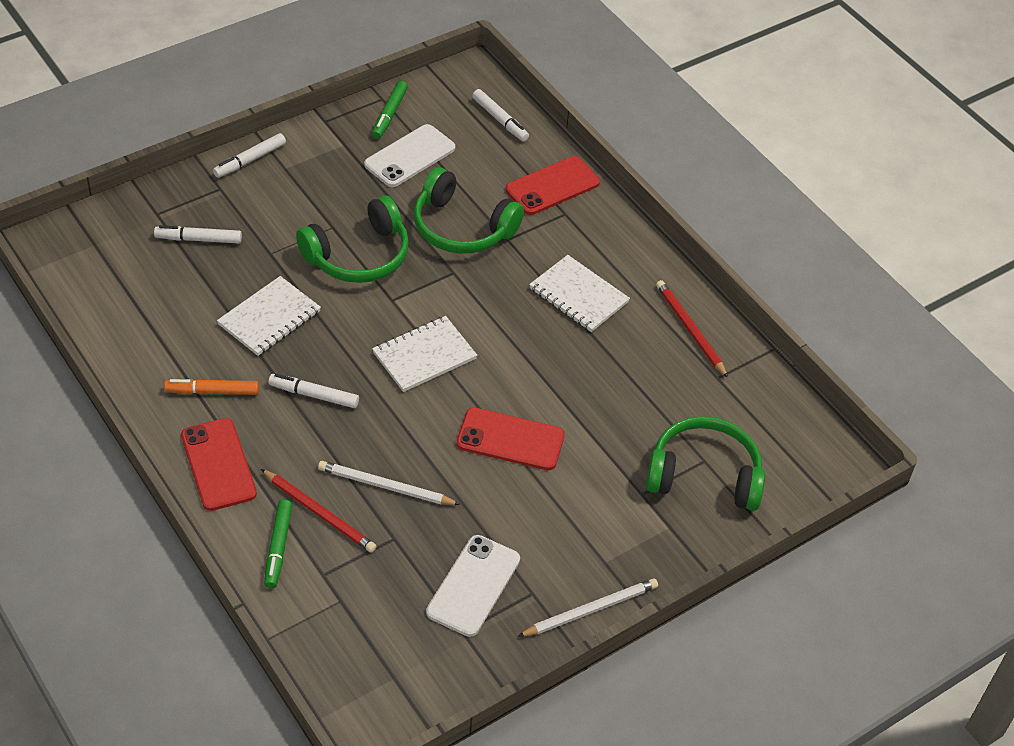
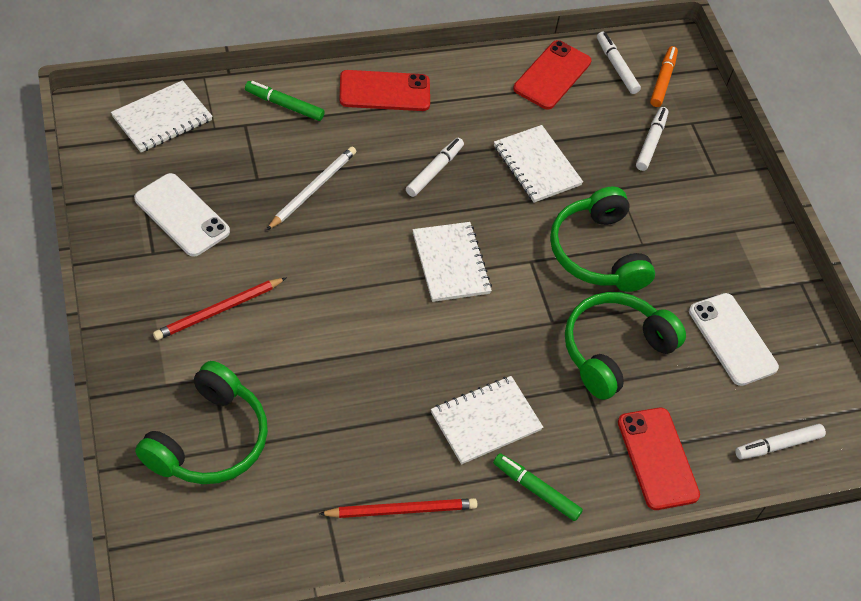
camera: 105 degrees right, 5 degrees up
orange marker [164,379,259,395] -> orange marker moved to [650,46,678,107]
white marker [213,133,286,178] -> white marker moved to [597,32,641,94]
red pencil [261,469,376,553] -> red pencil moved to [153,278,286,340]
green marker [372,81,408,139] -> green marker moved to [493,453,583,521]
red phone [456,407,565,470] -> red phone moved to [513,40,591,110]
white pencil [517,578,658,637] -> none
none -> white notebook [111,80,213,152]

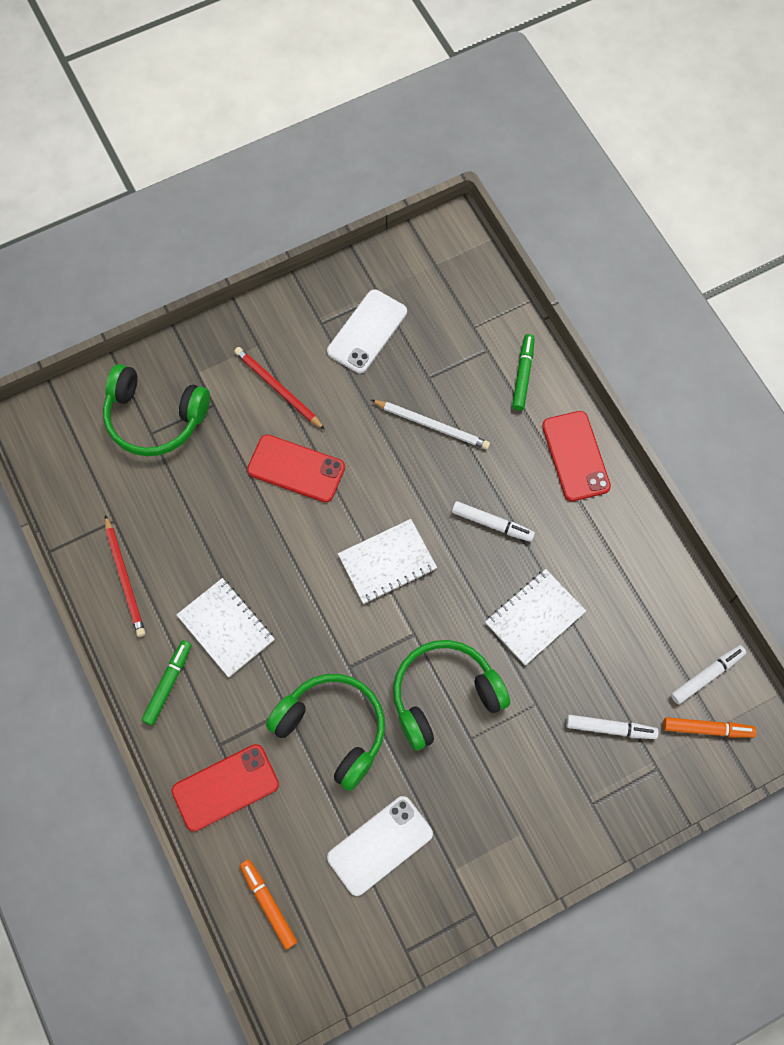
camera: 85 degrees right, 15 degrees up
white notebook [111,80,213,152] -> none
red phone [513,40,591,110] -> red phone moved to [247,434,345,503]
white marker [735,424,826,459] -> orange marker [240,859,297,950]

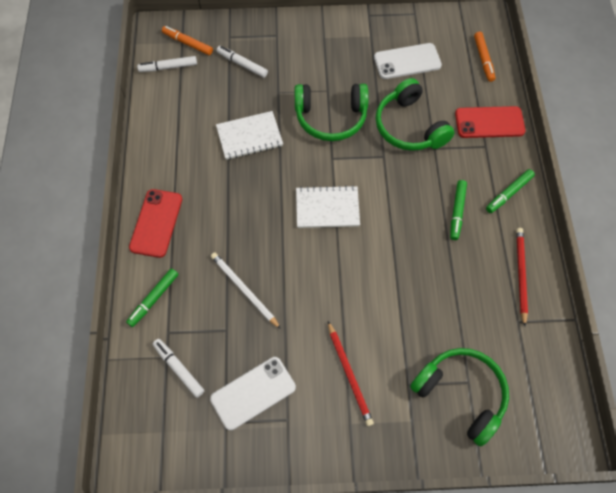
camera: 155 degrees left, 5 degrees down
white notebook [176,578,274,677] -> green marker [450,180,467,240]
red phone [247,434,345,503] -> none
white marker [452,501,535,542] -> white marker moved to [153,339,204,398]

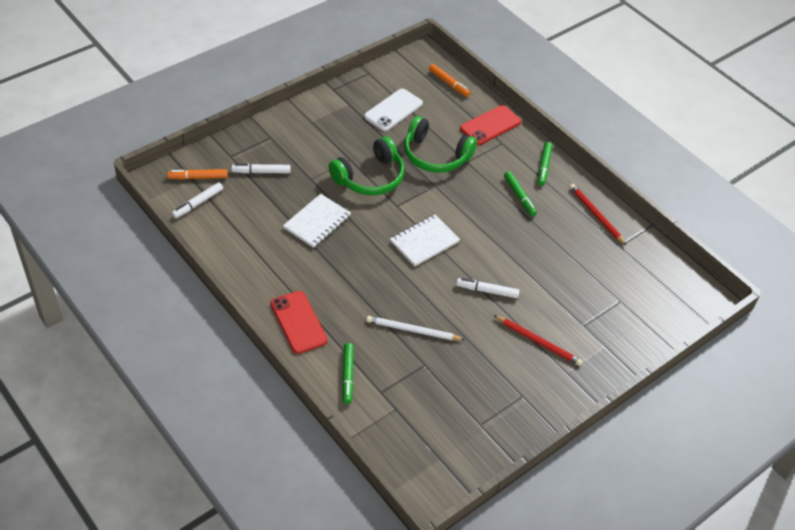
camera: 40 degrees left, 15 degrees down
white marker [153,339,204,398] -> white marker moved to [456,278,520,298]
white phone [210,357,296,430] -> none
green headphones [410,348,509,446] -> none

